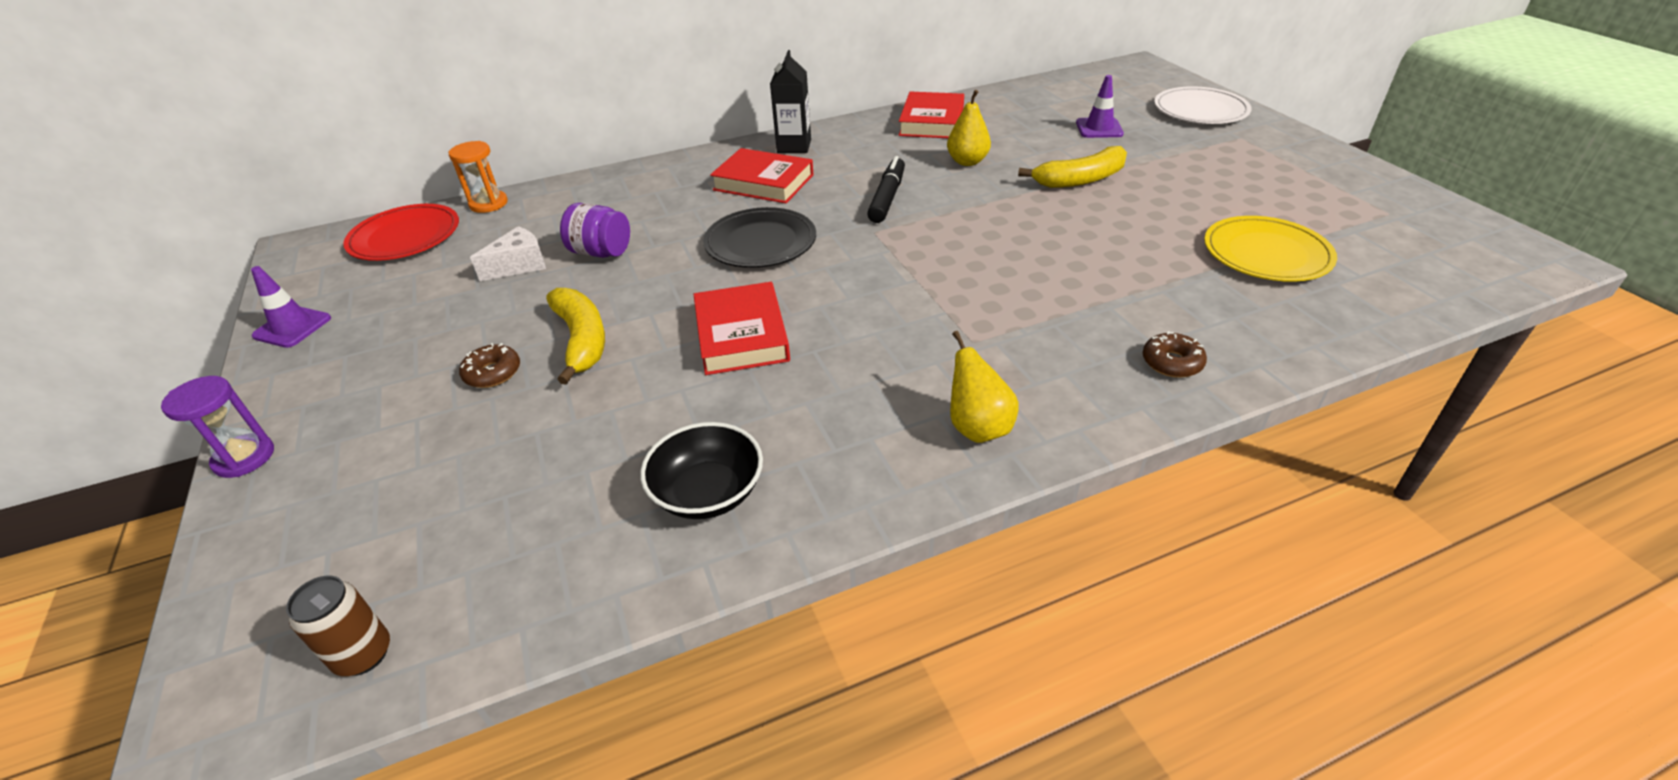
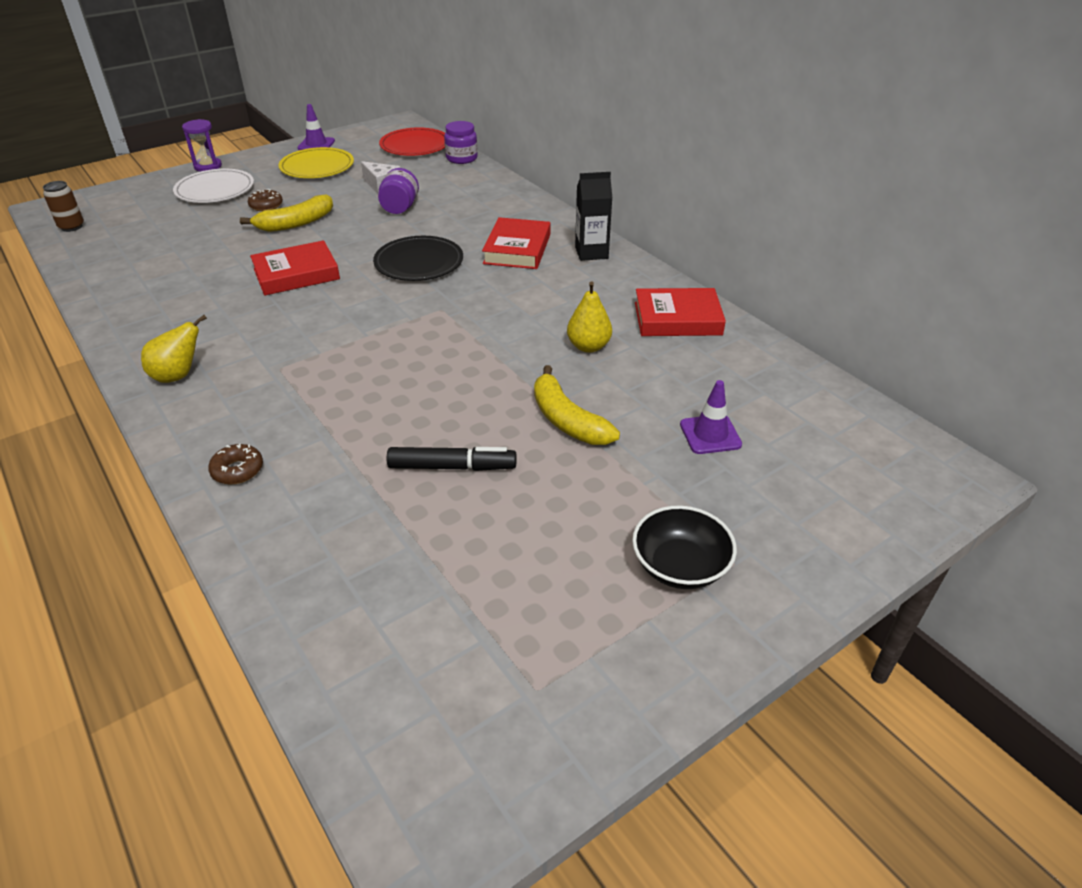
camera: 75 degrees right, 0 degrees up
orange hourglass [449,141,508,213] -> purple jar [444,121,478,164]
black bowl [640,422,763,519] -> black bowl moved to [632,506,737,589]
black marker [867,156,905,223] -> black marker moved to [387,447,517,471]
white plate [1154,86,1252,124] -> white plate moved to [173,169,254,203]
yellow plate [1204,216,1337,282] -> yellow plate moved to [279,147,354,178]

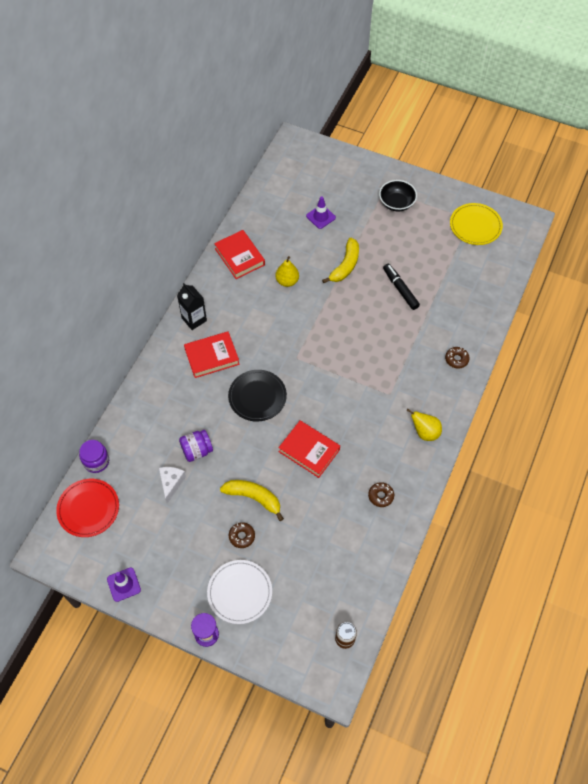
camera: 120 degrees left, 20 degrees up
yellow plate [279,147,354,178] -> yellow plate moved to [450,203,503,245]
none -> brown donut [368,482,394,507]

